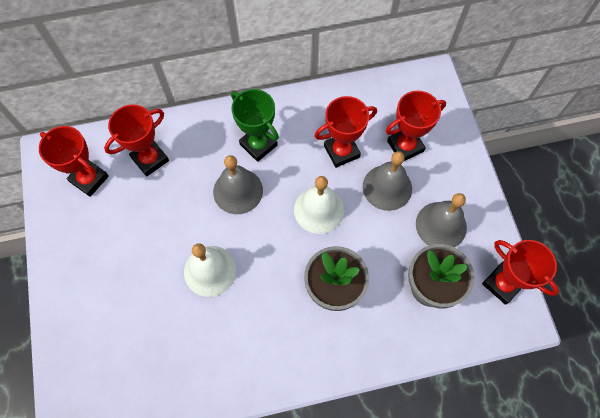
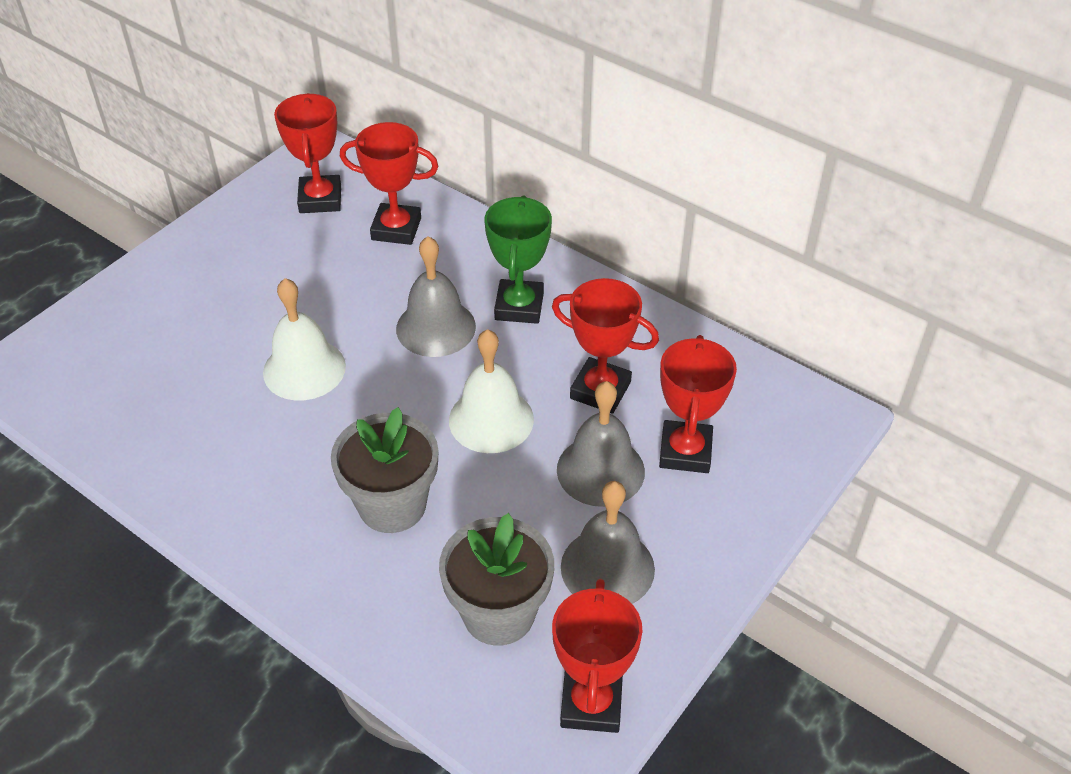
camera: 50 degrees right, 20 degrees down
red trophy [386,91,446,161] -> red trophy turned 75 degrees clockwise [659,335,737,473]

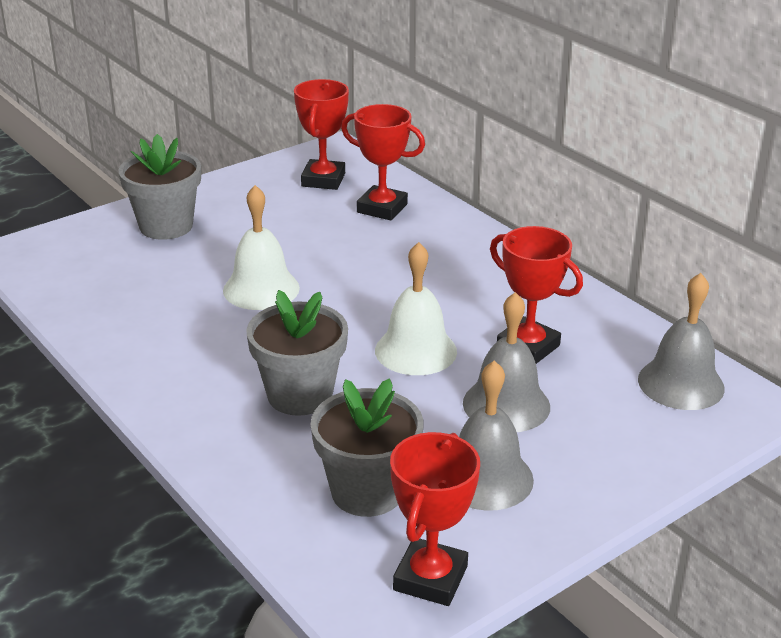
camera: 15 degrees right, 15 degrees down
grey bell [396,236,476,357] -> grey bell moved to [638,273,725,410]
green trophy [484,196,552,324] -> none
red trophy [659,335,737,473] -> none
none -> grey flower pot [118,134,201,240]

